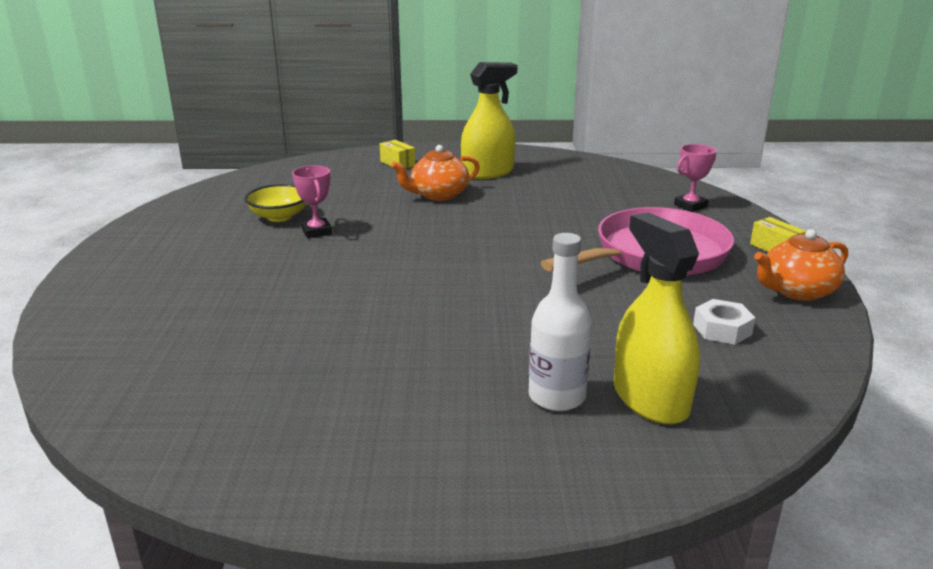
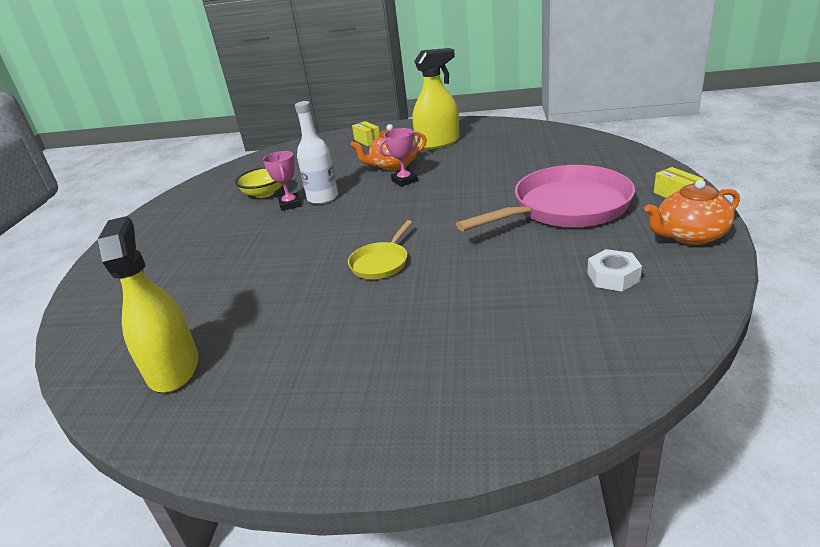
camera: 10 degrees right, 5 degrees up
white bottle [529,233,592,411] -> white bottle moved to [295,101,338,204]
yellow spray bottle [614,212,700,424] -> yellow spray bottle moved to [98,216,198,393]
pink trophy [674,144,717,212] -> pink trophy moved to [379,128,420,187]
none -> yellow pan [348,220,412,279]

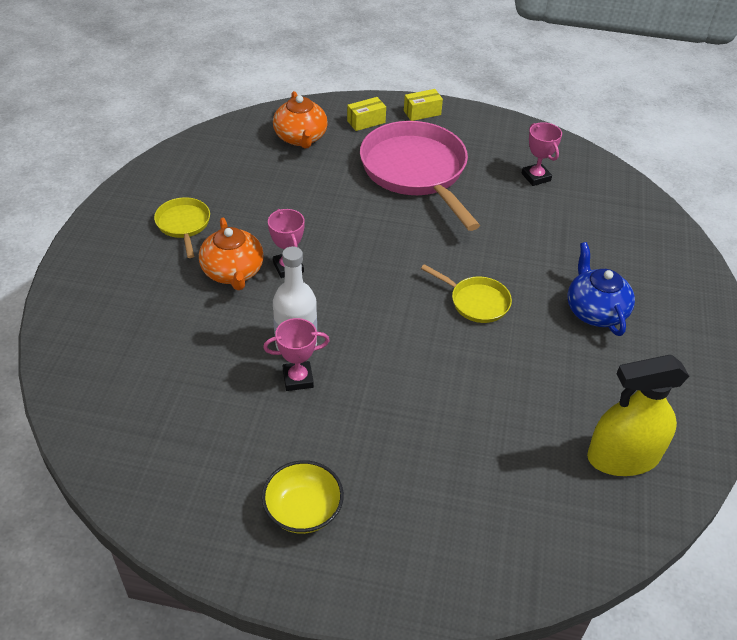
camera: 90 degrees left, 15 degrees up
yellow bowl [235,167,283,198] -> yellow bowl moved to [262,460,344,534]
yellow box [352,121,380,146] -> yellow box moved to [347,97,386,131]
yellow spray bottle [413,48,459,149] -> yellow pan [154,197,210,258]
white nut [587,249,642,292] -> pink trophy [522,122,562,186]
orange teapot [644,180,740,245] -> orange teapot moved to [273,91,328,149]
none -> blue teapot [567,242,635,336]

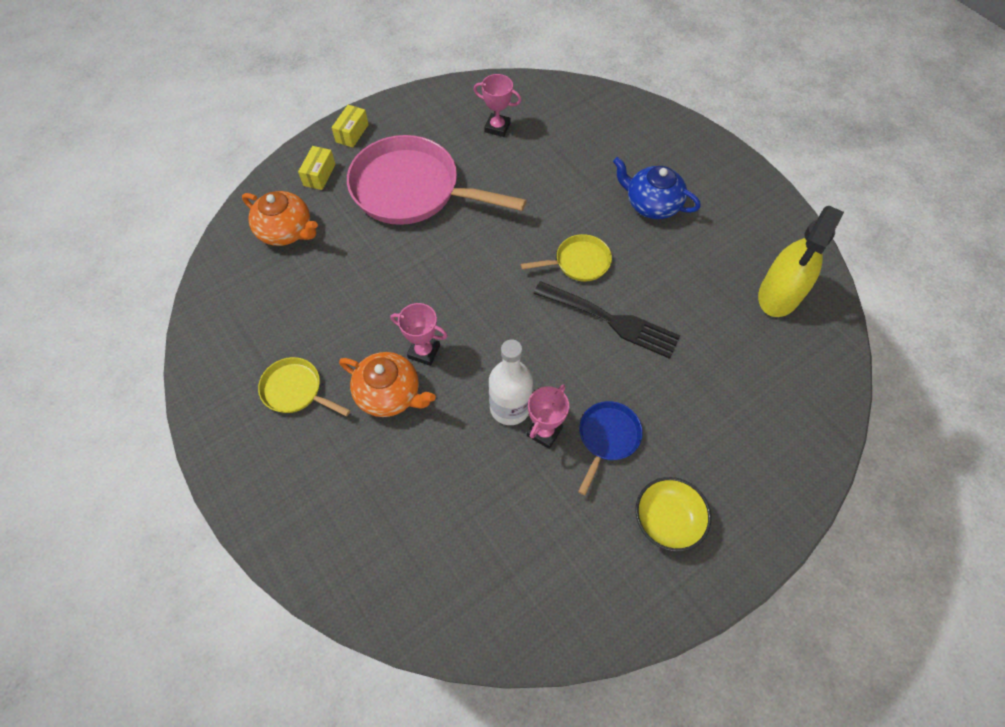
camera: 45 degrees left, 15 degrees up
none -> black fork [533,281,681,359]
none -> blue pan [578,401,643,495]

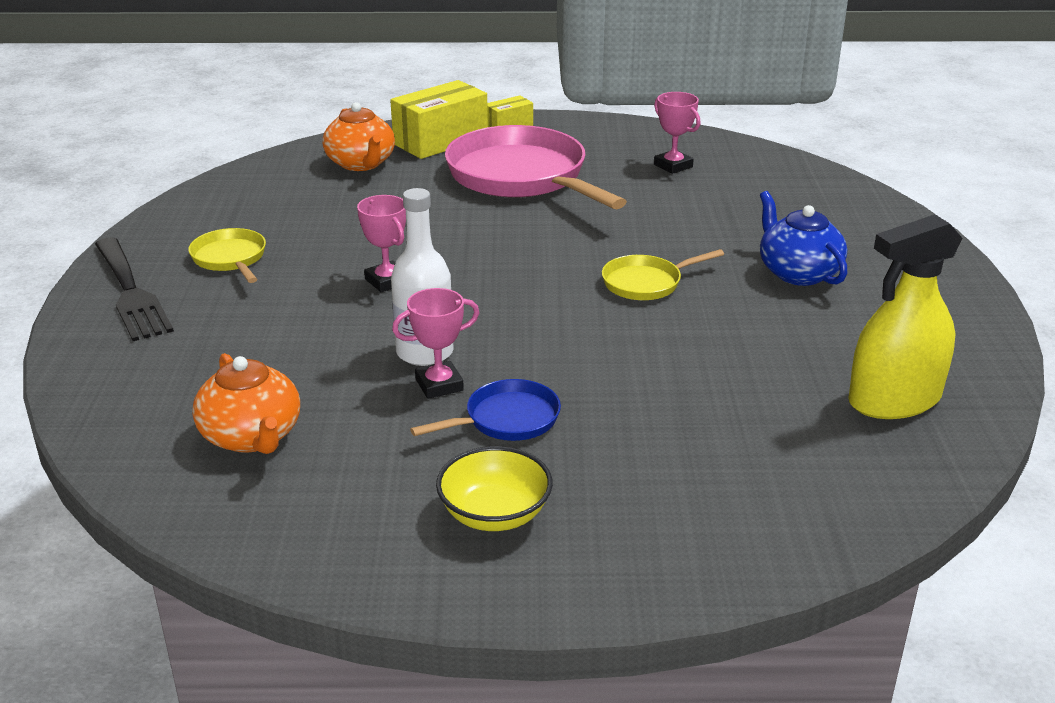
camera: 35 degrees right, 30 degrees down
yellow box [298,146,336,190] -> yellow box [390,80,488,159], size x1.90
orange teapot [339,352,436,417] -> orange teapot moved to [192,353,300,454]
yellow pan [521,234,612,282] -> yellow pan turned 135 degrees clockwise [602,249,724,300]
black fork [533,281,681,359] -> black fork moved to [95,238,174,341]

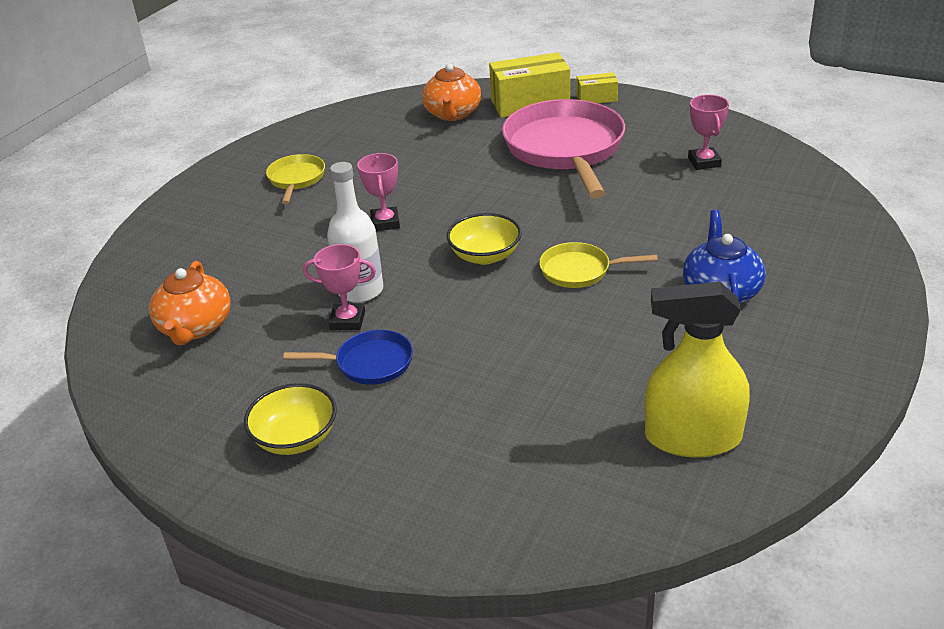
camera: 30 degrees right, 5 degrees up
black fork [95,238,174,341] -> none
none -> yellow bowl [447,213,522,265]

